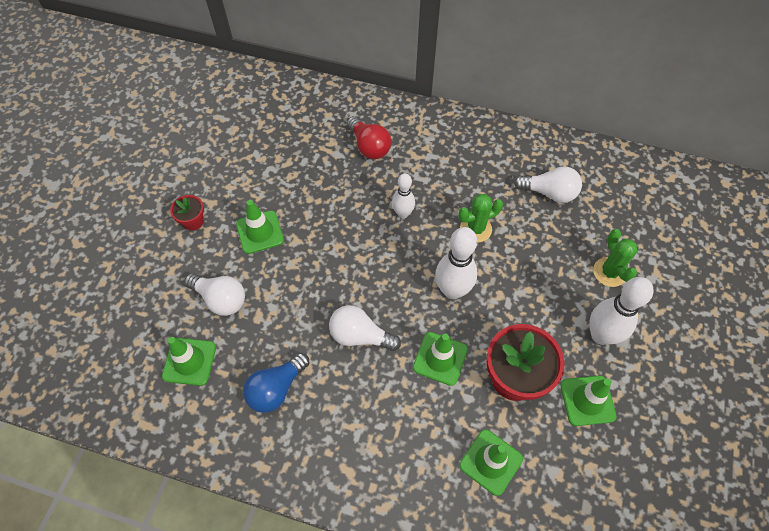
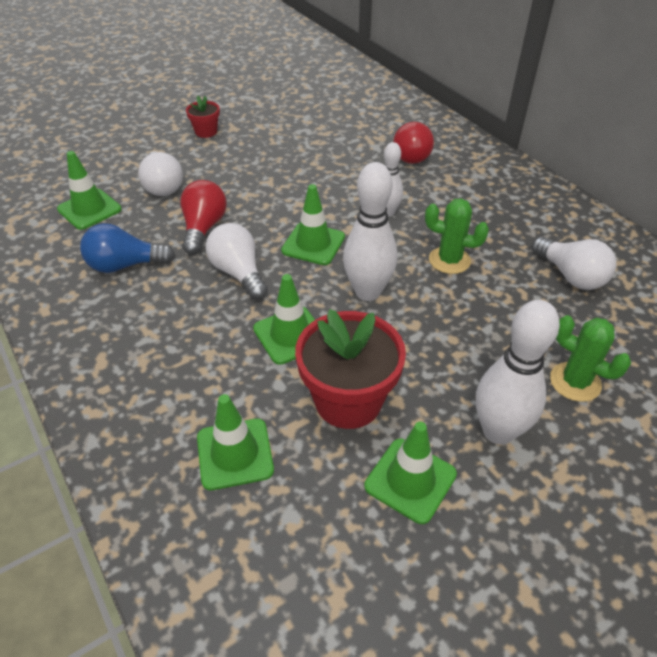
camera: 40 degrees right, 15 degrees down
green traffic cone [236,200,284,254] -> green traffic cone moved to [281,184,345,265]
green cactus [593,229,637,287] -> green cactus turned 75 degrees counterclockwise [550,315,631,402]
none -> red light bulb [180,180,227,255]

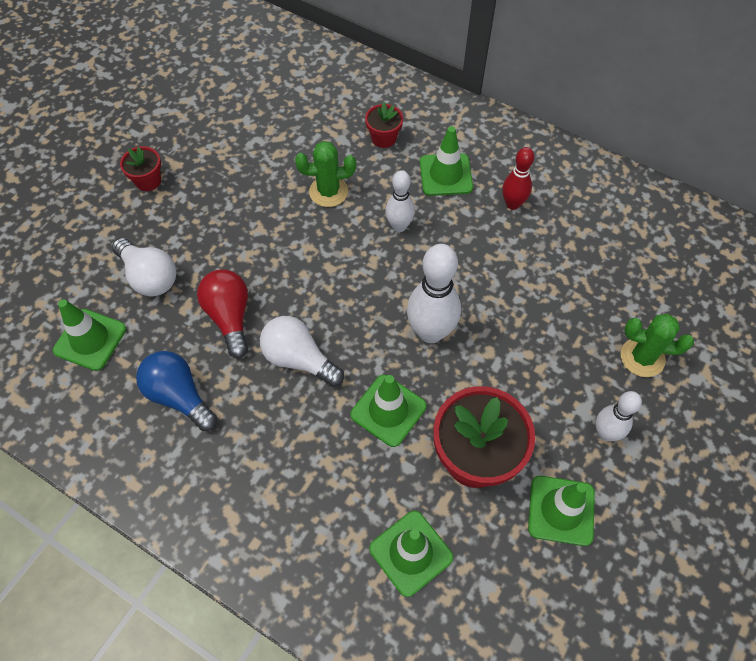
camera: 25 degrees left, 15 degrees up
blue light bulb [80,223,175,273] -> blue light bulb turned 75 degrees clockwise [136,351,217,431]
green traffic cone [281,184,345,265] -> green traffic cone moved to [420,126,473,196]
red light bulb [393,122,434,164] -> red flower pot [365,102,403,148]
green cactus [425,198,489,274] -> green cactus moved to [295,141,356,207]
white bowling pin [476,300,560,445] -> white bowling pin [596,391,642,441], size x0.60
white light bulb [532,236,616,290] -> none
none -> red bowling pin [502,147,534,210]

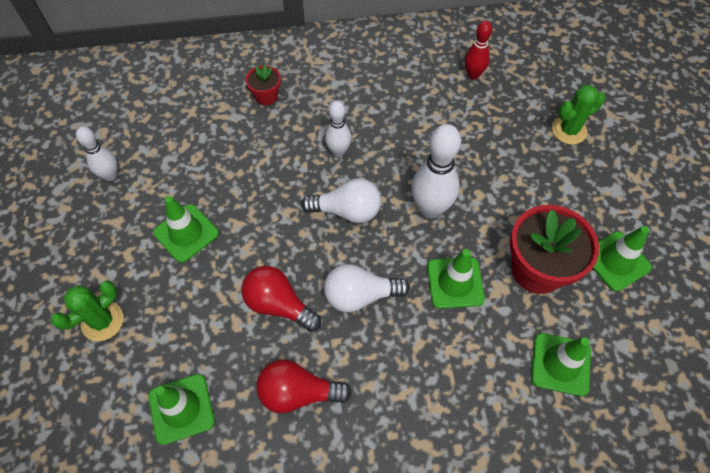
camera: 40 degrees left, 0 degrees up
white light bulb [112,238,176,296] -> white light bulb moved to [301,178,381,223]
red flower pot [120,146,161,191] -> none
blue light bulb [136,351,217,431] -> red light bulb [256,359,352,413]
green cactus [295,141,356,207] -> green cactus moved to [51,281,124,341]
green traffic cone [420,126,473,196] -> green traffic cone moved to [153,196,219,263]
red bowling pin [502,147,534,210] -> red bowling pin moved to [465,21,492,80]
white bowling pin [596,391,642,441] -> white bowling pin moved to [76,126,118,181]

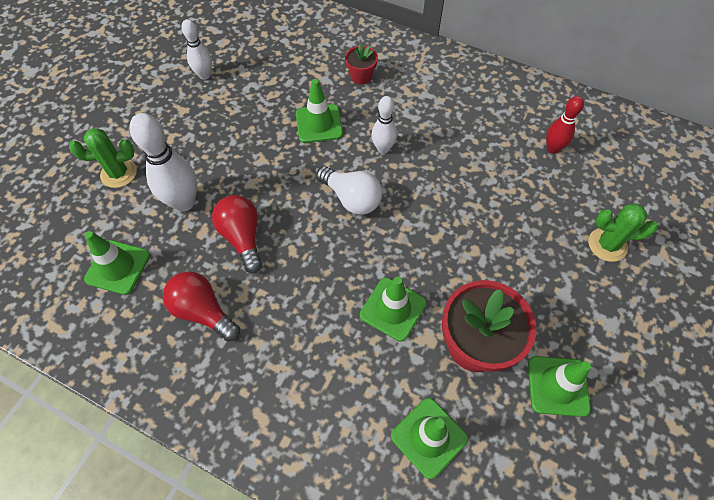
camera: 35 degrees right, 0 degrees up
green traffic cone [153,196,219,263] -> green traffic cone moved to [296,79,343,143]
white light bulb [324,264,410,312] -> none
white bowling pin [411,124,461,218] -> white bowling pin moved to [129,113,197,212]

